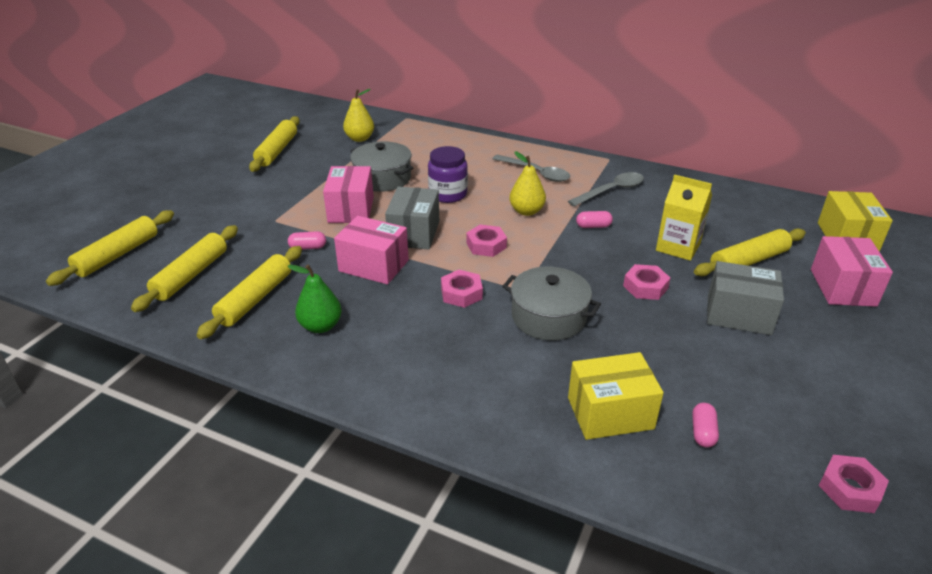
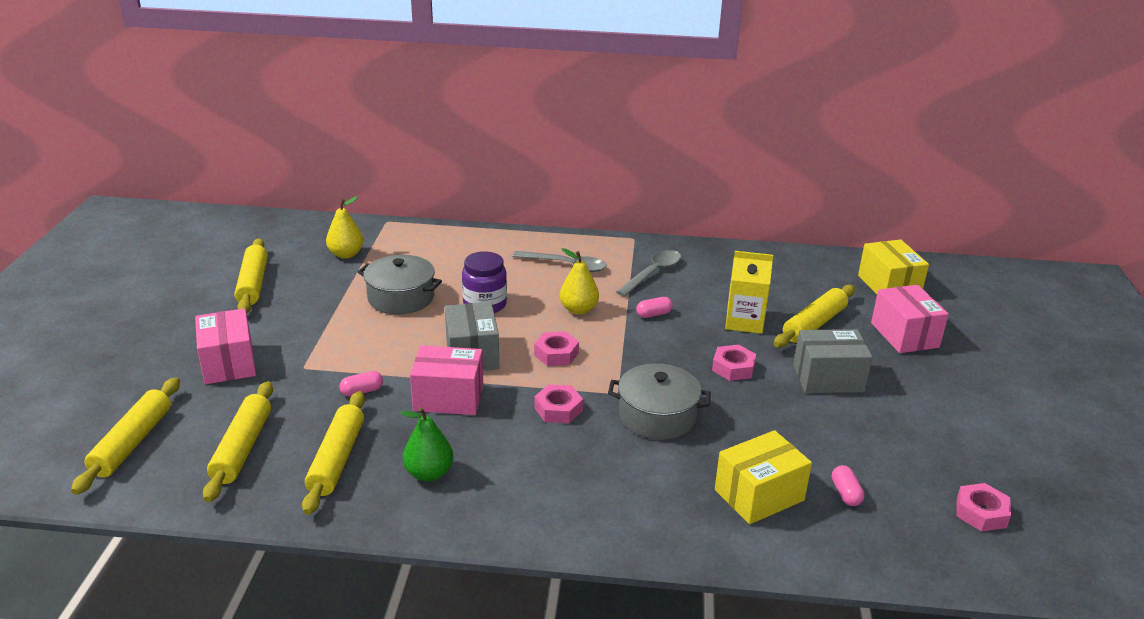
camera: 20 degrees left, 5 degrees down
pink box [323,166,374,223] -> pink box moved to [195,308,256,384]

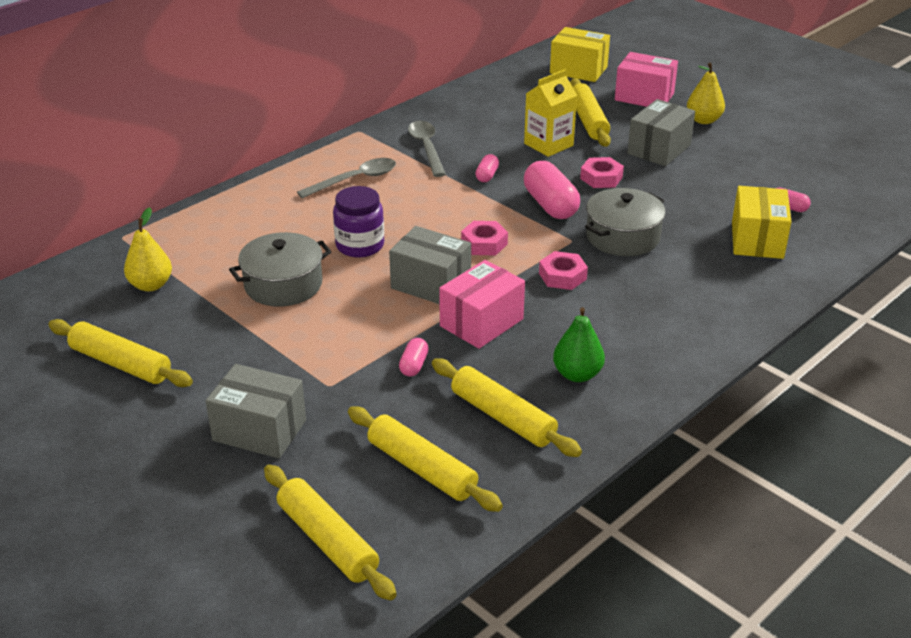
camera: 50 degrees left, 5 degrees up
pink box [195,308,256,384] -> grey box [206,364,306,458]
yellow pear [560,248,599,315] -> yellow pear moved to [687,63,725,124]
pink nut [956,483,1011,532] -> none
none -> pink capsule [524,161,580,219]

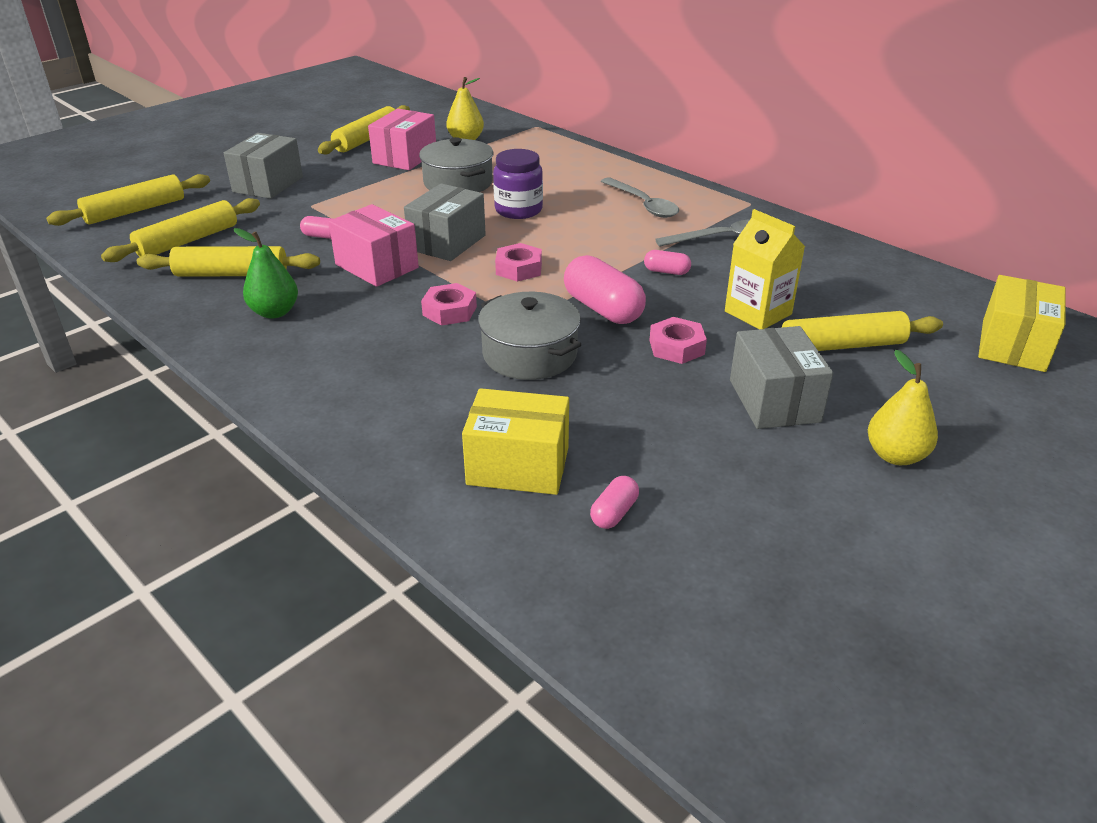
camera: 90 degrees right, 0 degrees up
yellow rolling pin [432,358,582,457] -> yellow rolling pin turned 45 degrees clockwise [137,246,320,277]
pink capsule [524,161,580,219] -> pink capsule turned 75 degrees clockwise [564,255,646,324]
pink box [615,52,678,107] -> pink box moved to [368,109,436,170]
grey box [627,99,695,166] -> grey box turned 45 degrees clockwise [730,326,833,429]

